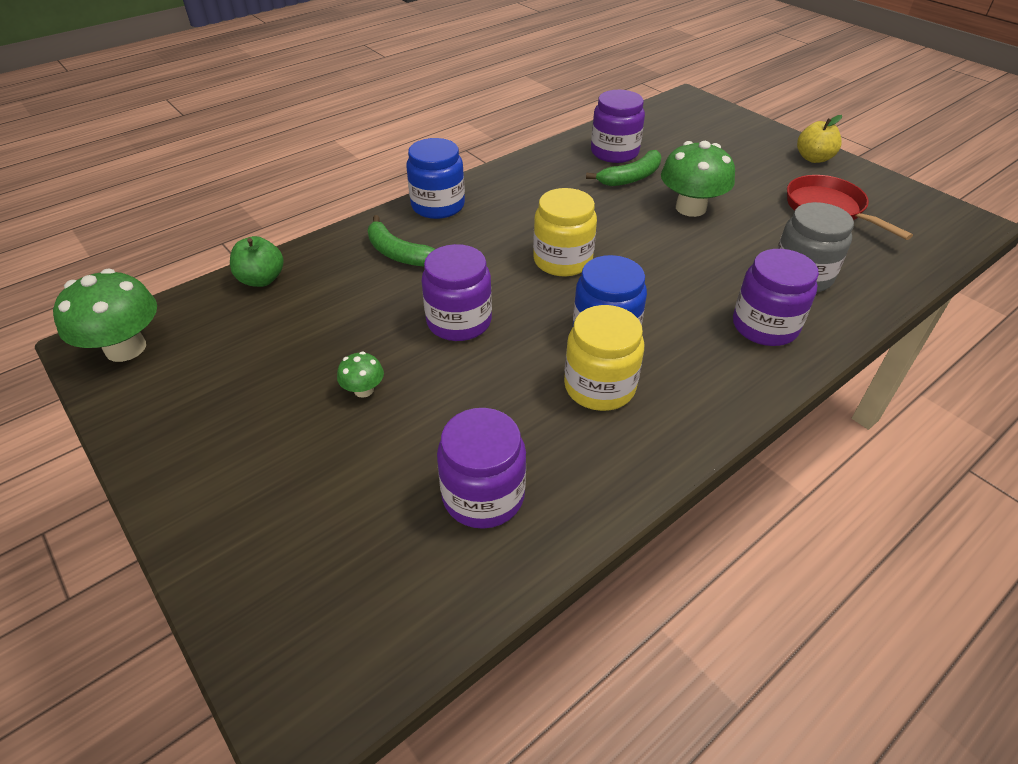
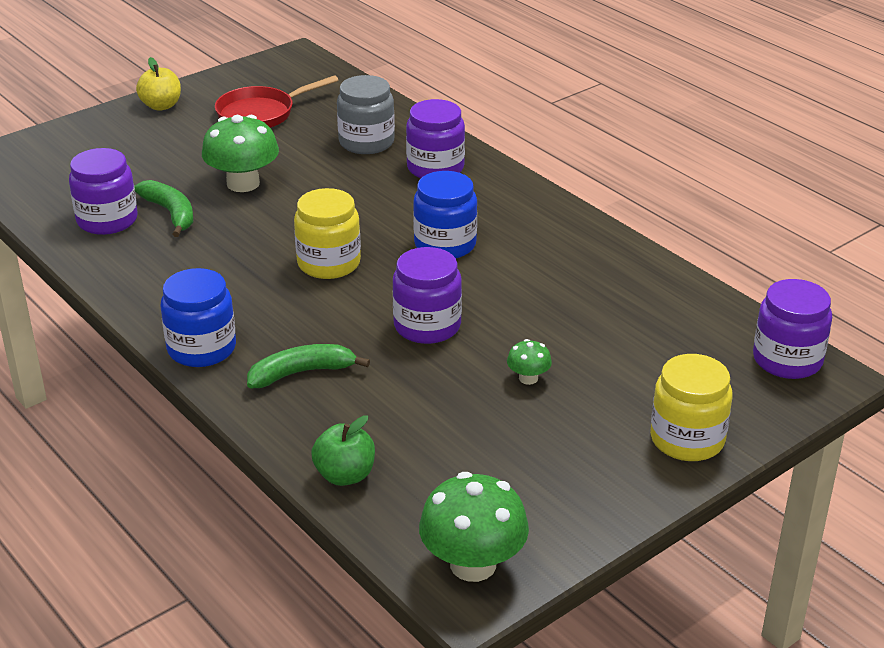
camera: 90 degrees left, 10 degrees down
green banana [368,215,435,267] -> green banana turned 150 degrees counterclockwise [247,344,370,388]
purple jar [437,408,526,529] -> purple jar moved to [753,279,832,379]
yellow jar [564,305,644,411] -> yellow jar moved to [650,354,733,461]

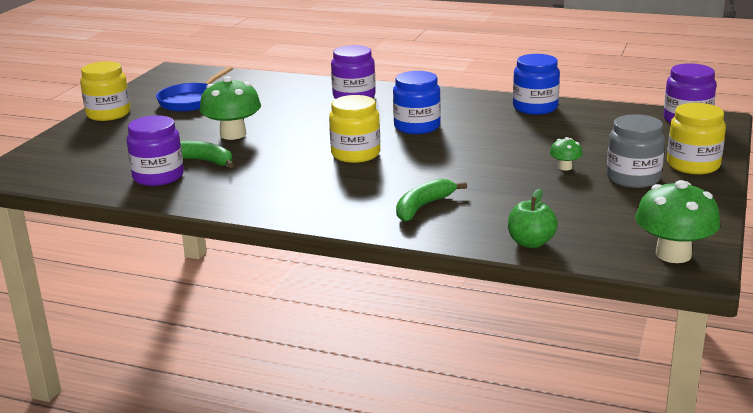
camera: 30 degrees left, 10 degrees down
yellow apple [136,57,181,111] -> yellow jar [80,61,130,121]
blue jar [161,268,236,367] -> blue jar moved to [513,54,560,115]
red pan [215,75,339,128] -> blue pan [156,66,233,112]
grey jar [337,75,395,154] -> grey jar moved to [607,114,665,188]
purple jar [393,247,462,344] -> none

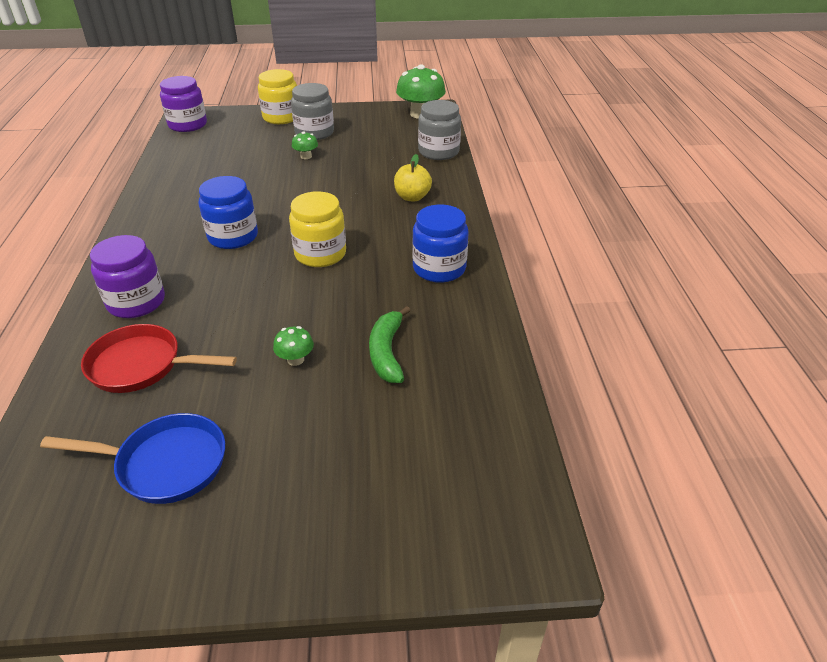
camera: 115 degrees left, 15 degrees up
yellow jar [80,61,130,121] -> none
purple jar [127,115,184,186] -> none
green mushroom [200,76,261,140] -> green mushroom [273,326,314,366], size x0.48
green banana [396,178,467,222] -> yellow apple [394,154,432,202]
green apple [508,189,558,248] -> grey jar [418,100,461,160]
blue jar [513,54,560,115] -> blue jar moved to [412,205,469,283]
none -> red pan [81,324,237,393]

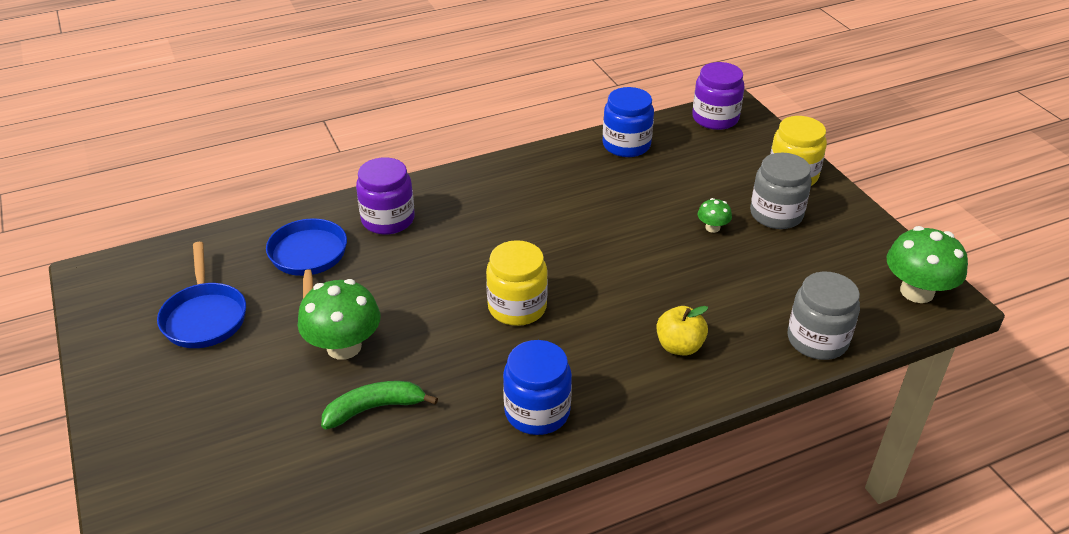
camera: 70 degrees right, 0 degrees up
red pan [81,324,237,393] -> blue pan [266,218,347,299]
blue jar [199,176,258,249] -> blue jar moved to [603,87,654,157]
green mushroom [273,326,314,366] -> green mushroom [298,279,380,360], size x2.07

